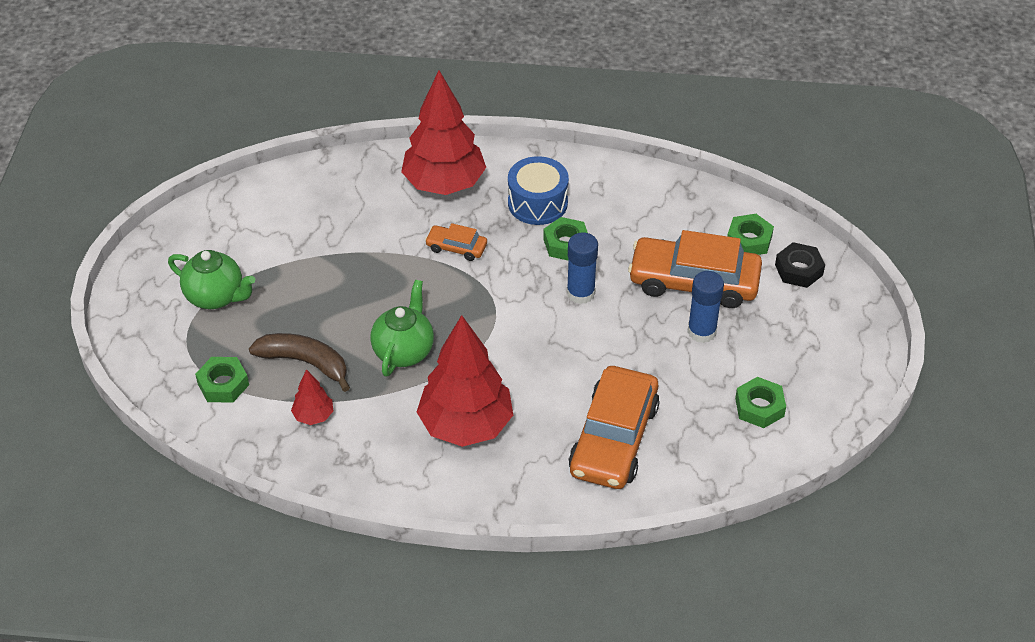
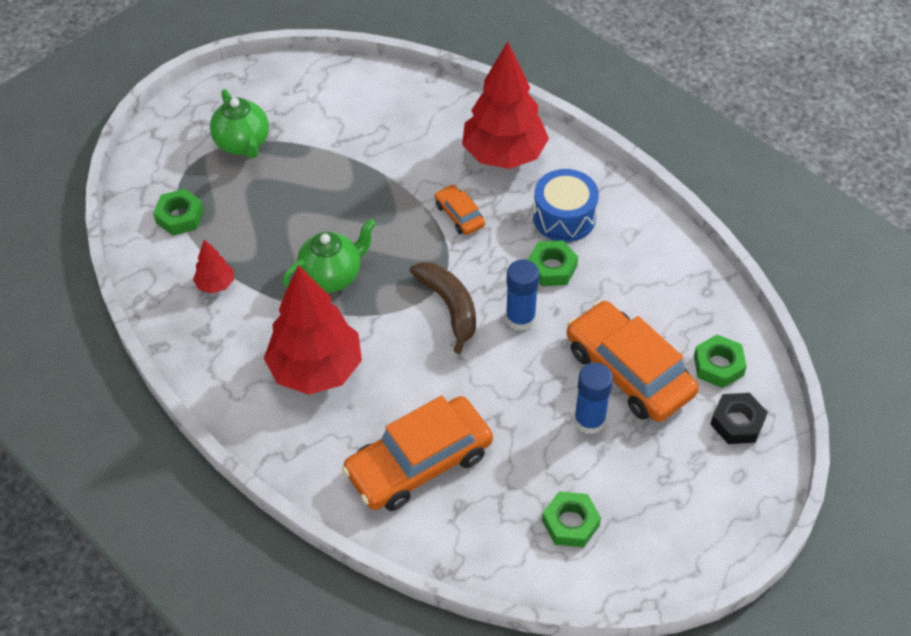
camera: 40 degrees right, 5 degrees up
brown banana [249,333,350,392] -> brown banana moved to [410,262,476,354]

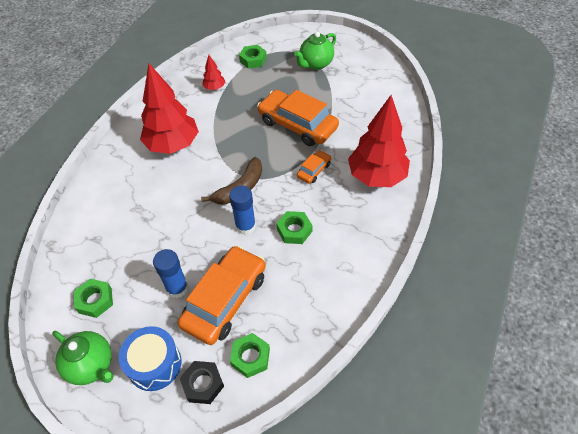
camera: 70 degrees right, 0 degrees up
green teapot [282,219,376,292] -> green teapot moved to [52,331,114,385]
orange car [342,396,493,511] -> orange car moved to [257,90,339,146]
blue drum [533,169,599,242] -> blue drum moved to [119,326,181,391]

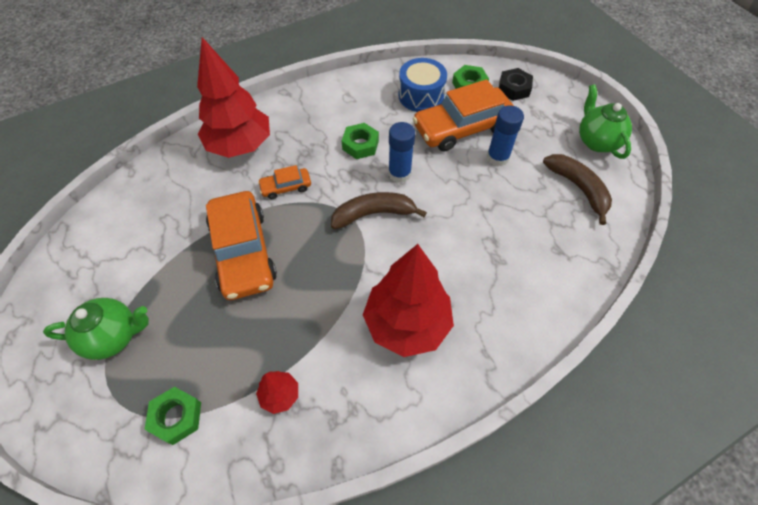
camera: 145 degrees left, 5 degrees up
green nut [74,279,113,318] -> brown banana [543,154,612,225]
blue drum [119,326,181,391] -> blue drum moved to [398,58,447,112]

